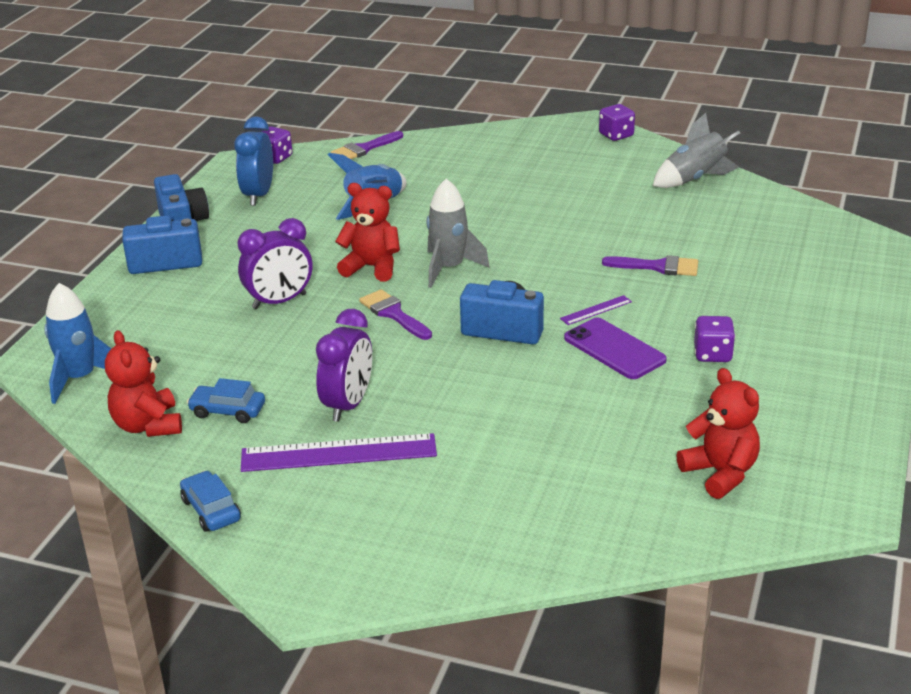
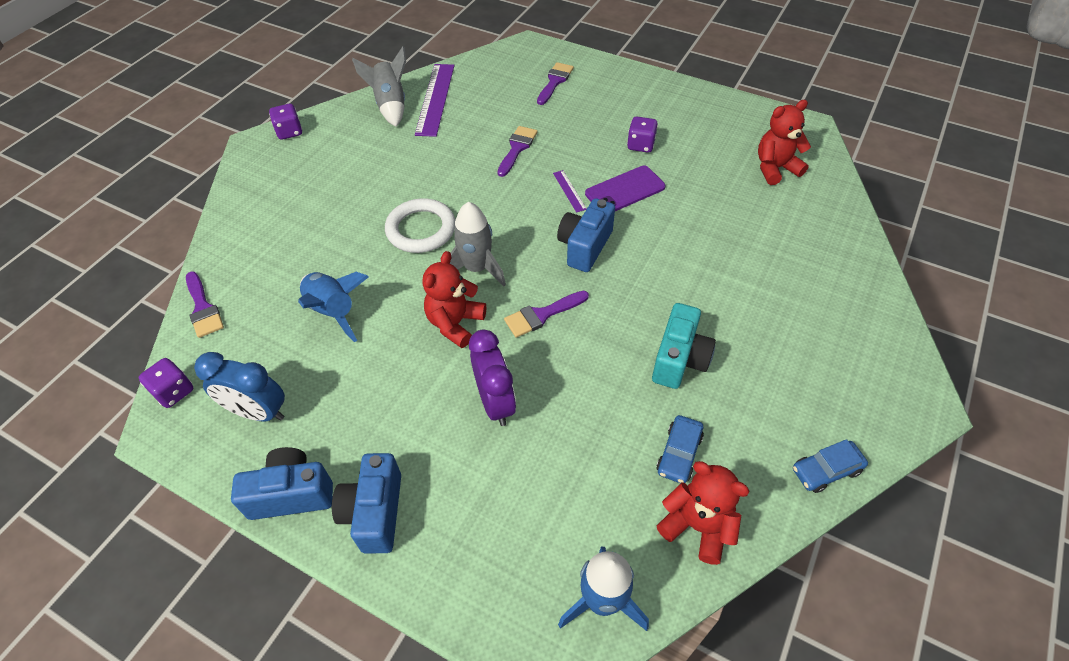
camera: 80 degrees left, 20 degrees up
red teddy bear [105,330,182,437] -> red teddy bear turned 135 degrees counterclockwise [657,461,749,565]
purple ruler [241,433,437,472] -> purple ruler moved to [415,64,454,137]
purple clock [316,309,372,422] -> turquoise camera [652,303,716,389]
none -> white ring [385,198,455,253]
none -> purple brush [537,62,574,105]

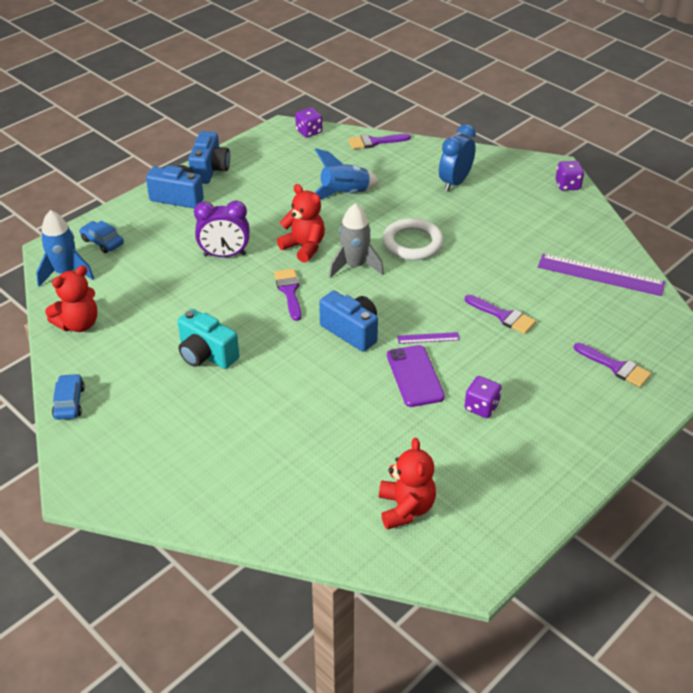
camera: 105 degrees right, 10 degrees down
blue clock [194,352,285,421] -> blue clock moved to [439,124,476,191]
grey rocket [352,46,406,127] -> none
blue car [656,415,704,483] -> blue car moved to [79,220,124,253]

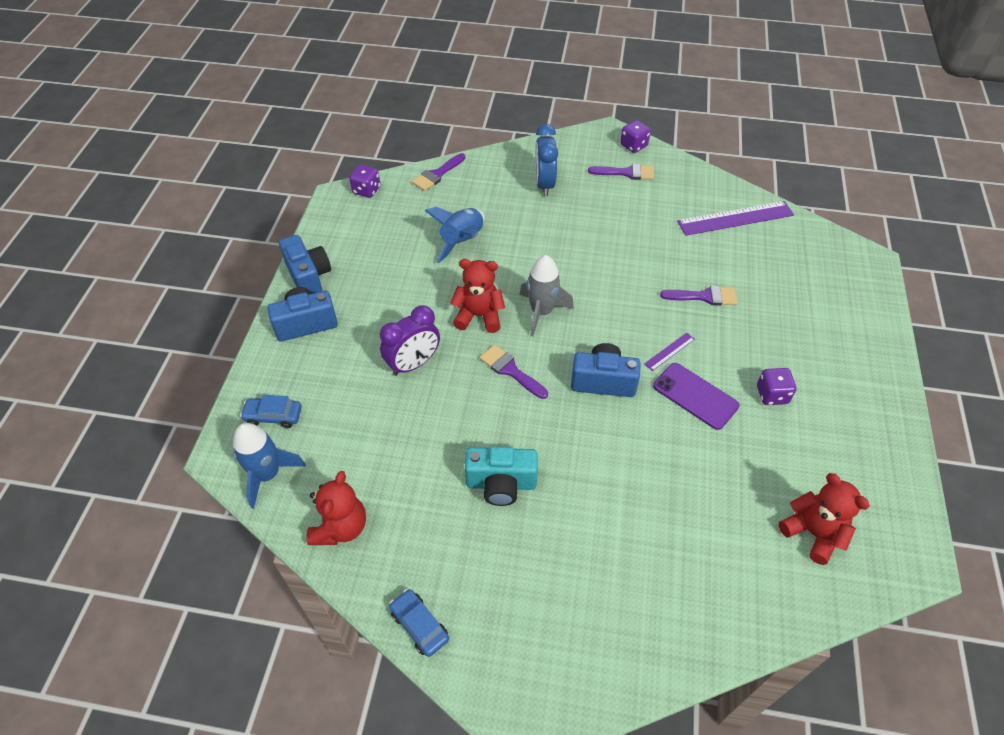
camera: 35 degrees left, 10 degrees up
white ring [382,218,444,260] -> none
purple brush [574,343,651,387] -> purple brush moved to [588,164,654,180]

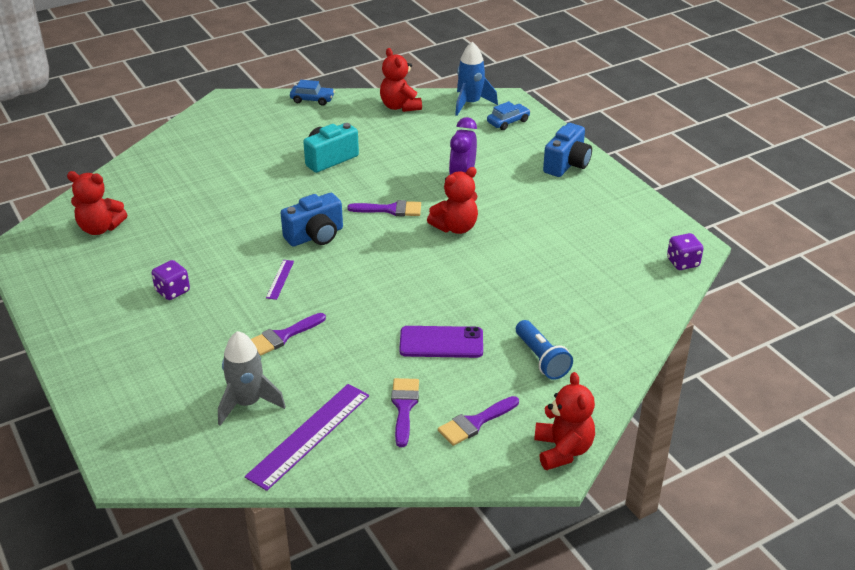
camera: 140 degrees right, 15 degrees down
blue camera [279,235,331,294] -> none
purple brush [412,153,466,191] -> purple brush moved to [391,378,419,447]
blue rocket [425,207,485,263] -> none
grey rocket [519,255,574,336] -> grey rocket moved to [218,331,286,426]
blue clock [535,124,558,196] -> blue flashlight [516,320,573,380]
purple dice [620,120,651,153] -> none
purple phone [653,363,740,430] -> purple phone moved to [399,326,483,358]
none -> red teddy bear [534,372,595,470]

